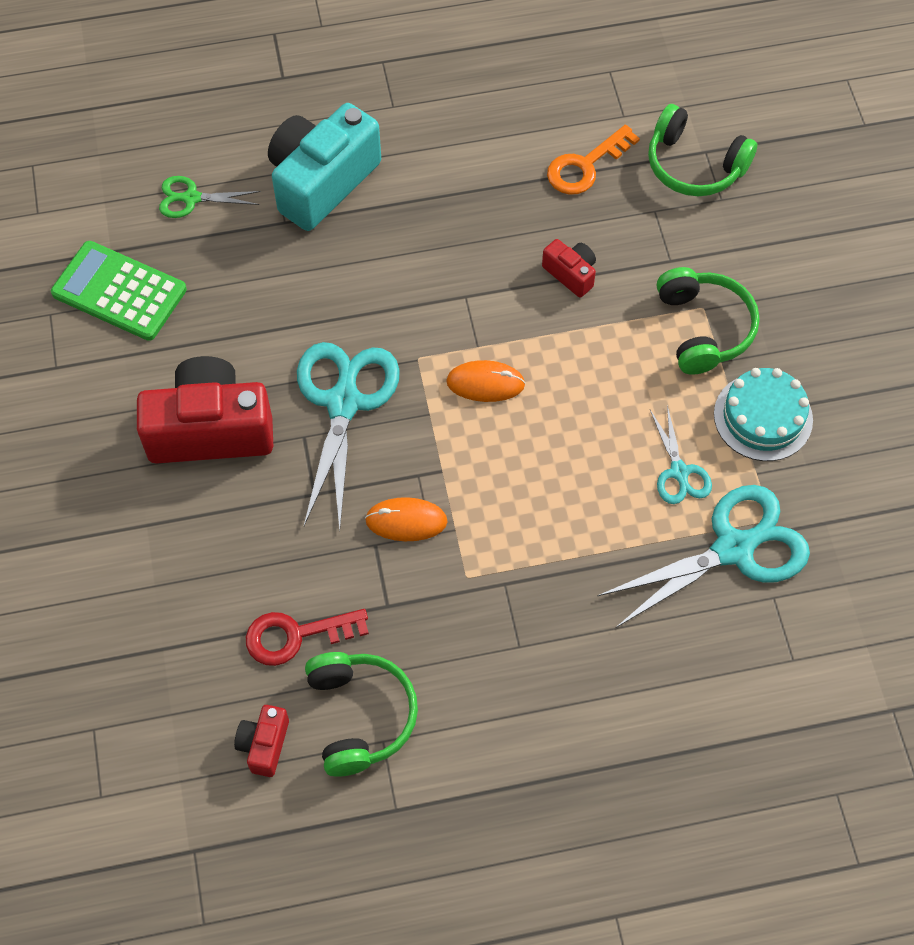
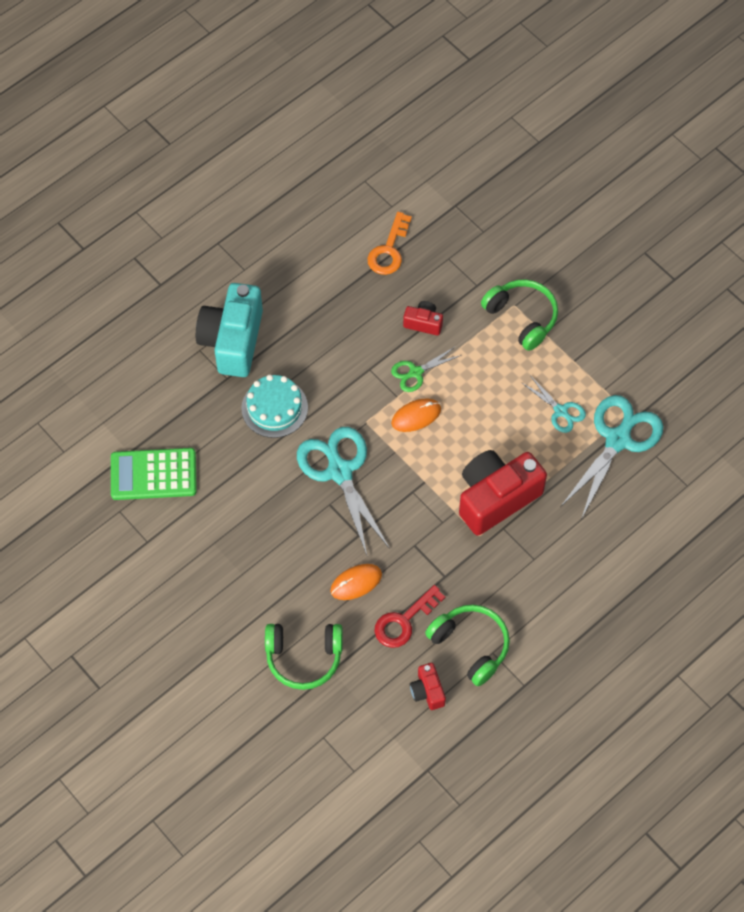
camera: 30 degrees left, 0 degrees up
red camera [137,356,273,464] -> red camera moved to [459,450,547,536]
green scissors [159,176,261,218] -> green scissors moved to [391,347,462,392]
orange mouse [365,497,448,541] -> orange mouse moved to [330,564,382,600]
green headphones [648,104,757,196] -> green headphones moved to [265,624,343,690]
turquoise cake [714,368,813,461] -> turquoise cake moved to [241,375,308,438]

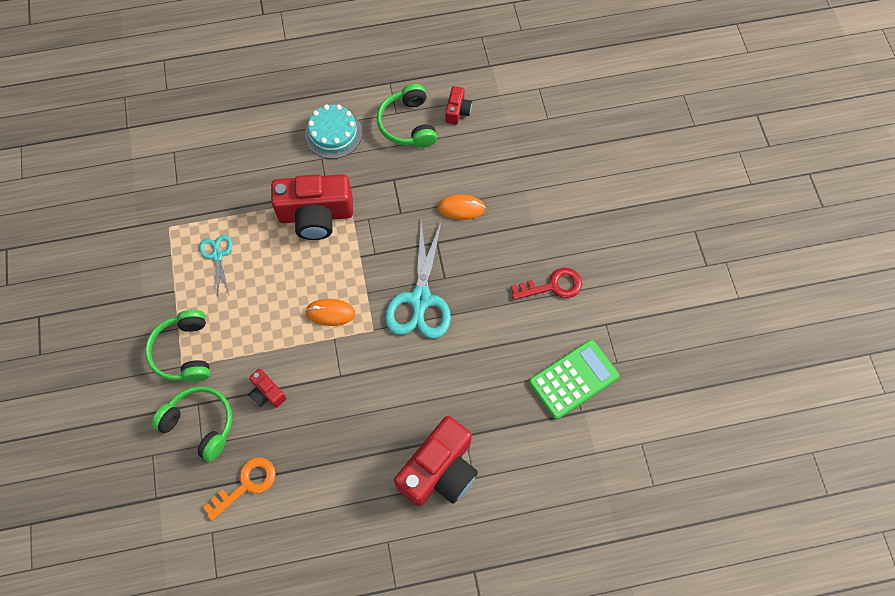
camera: 150 degrees left, 5 degrees up
green calculator [111,448,197,500] -> green calculator turned 60 degrees counterclockwise [529,340,619,419]
turquoise camera [196,283,263,377] -> red camera [394,416,478,506]
turquoise cake [241,375,308,438] -> turquoise cake moved to [305,104,362,159]
green headphones [265,624,343,690] -> green headphones moved to [152,386,232,462]
red key [374,585,445,648] -> red key moved to [511,268,582,300]
green scissors [391,347,462,392] -> none
turquoise scissors [560,395,663,519] -> none

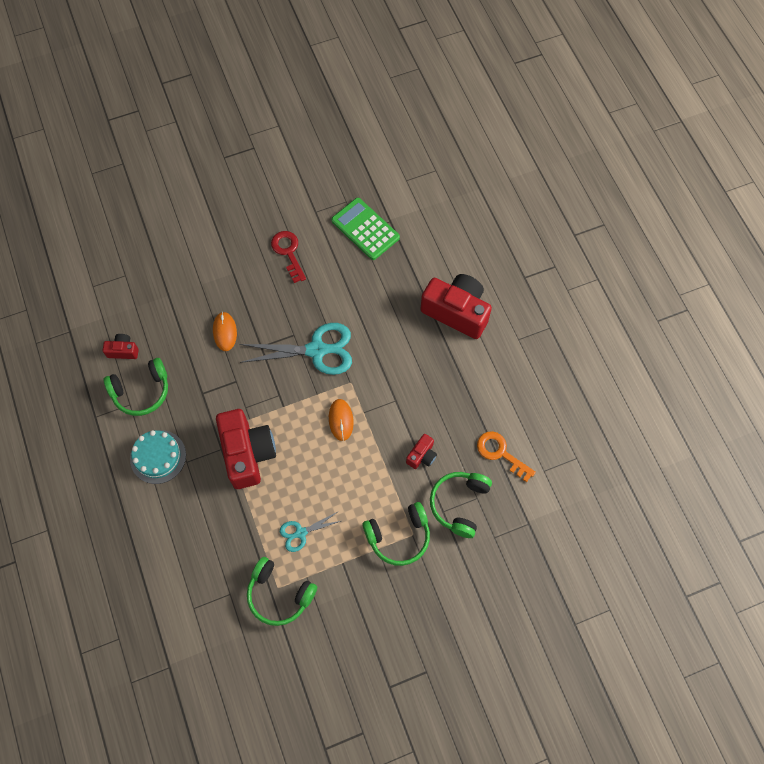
camera: 100 degrees left, 0 degrees up
none -> green headphones [247,557,317,626]

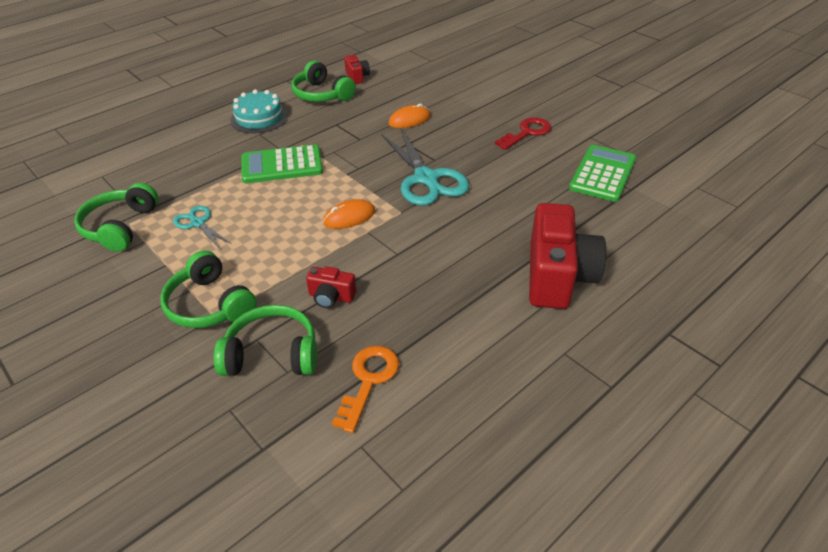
camera: 70 degrees right, 25 degrees down
red camera [216,409,276,489] -> green calculator [242,144,323,183]

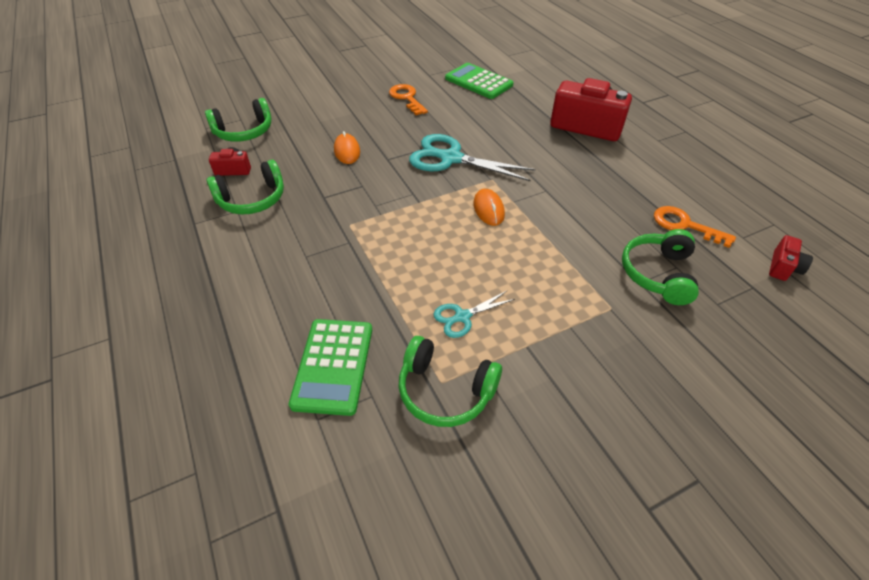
camera: 75 degrees left, 5 degrees up
green headphones [160,250,257,328] -> green headphones moved to [205,98,271,142]
turquoise cake [230,89,288,133] -> none
green calculator [242,144,323,183] -> green calculator moved to [289,319,372,416]
red camera [306,266,356,308] -> red camera moved to [769,235,813,281]
turquoise scissors [381,129,469,206] -> turquoise scissors turned 150 degrees counterclockwise [409,134,536,181]
red key [495,117,551,150] -> orange key [389,84,428,115]

